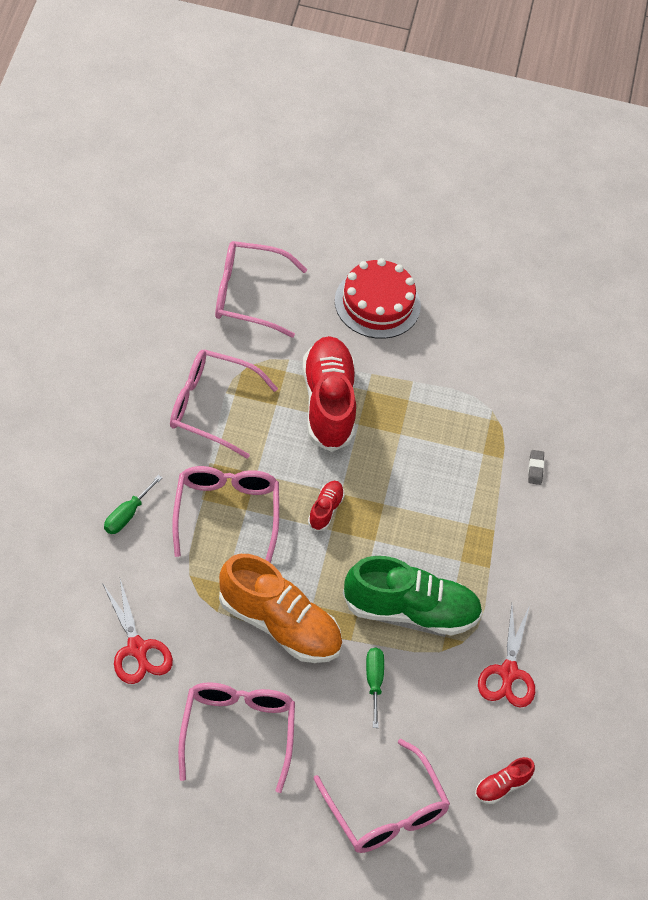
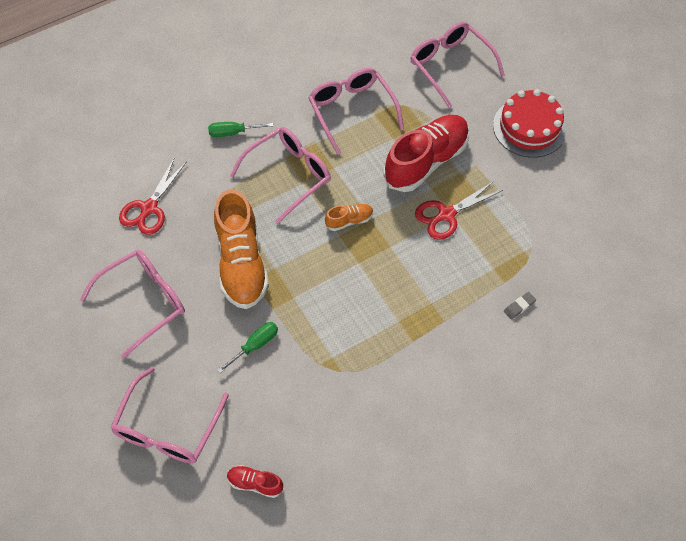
camera: 55 degrees right, 5 degrees up
red shoe [308,481,345,531] -> orange shoe [325,204,373,231]
green shoe [343,556,483,635] -> none
red scissors [478,605,535,707] -> red scissors moved to [415,181,503,240]

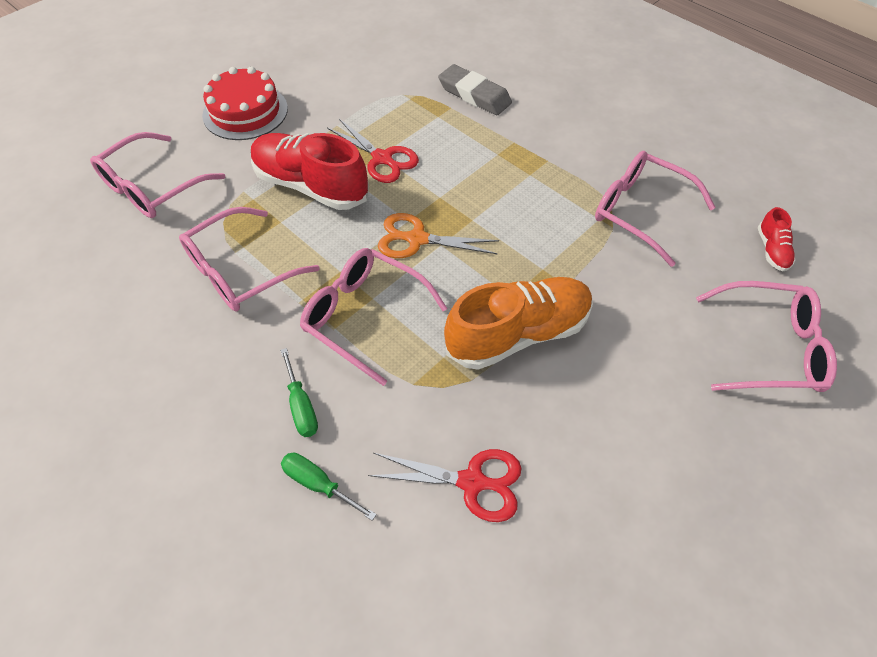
camera: 105 degrees left, 5 degrees down
pink glasses [80,250,185,359] -> pink glasses moved to [595,151,716,267]
green screwdriver [217,322,278,373] -> green screwdriver moved to [281,453,377,521]
orange shoe [325,204,373,231] -> orange scissors [378,213,499,258]
grey eraser [504,292,536,319] -> grey eraser [438,64,512,115], size x2.25

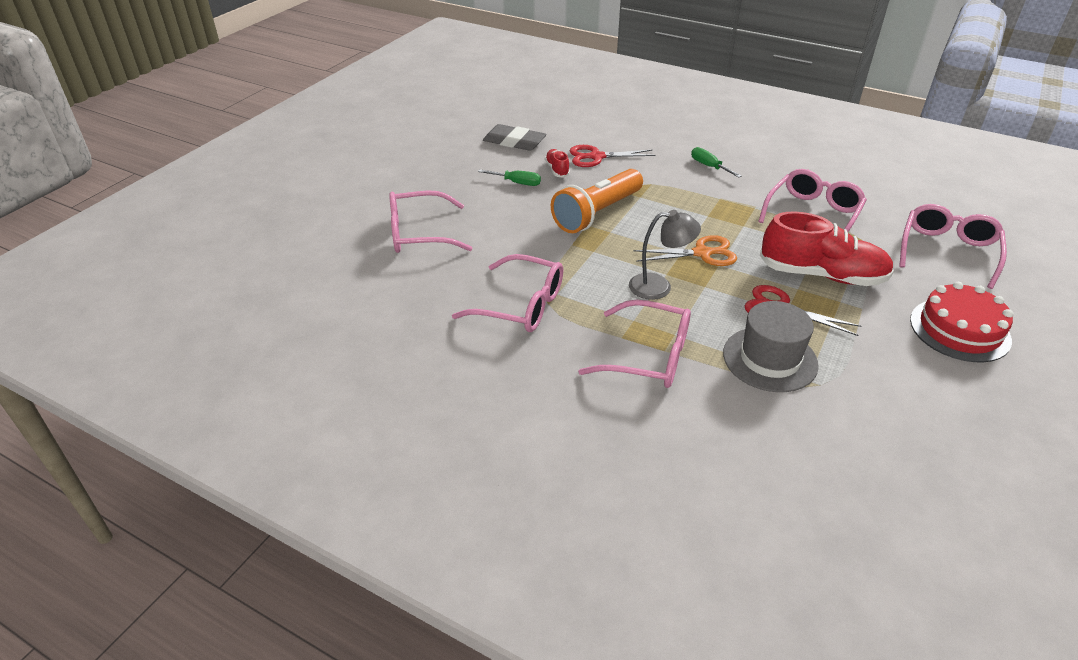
camera: 165 degrees right, 15 degrees down
green screwdriver [281,453,377,521] -> green screwdriver moved to [478,169,541,186]
pink glasses [300,248,448,386] -> pink glasses moved to [578,300,691,388]
grey eraser [438,64,512,115] -> grey eraser moved to [483,124,546,151]
orange shoe [444,277,593,370] -> orange flashlight [551,169,643,233]
red shoe [758,207,796,271] -> red shoe moved to [545,149,570,178]
none -> grey lamp [629,210,701,300]
none -> grey hat [723,301,819,392]

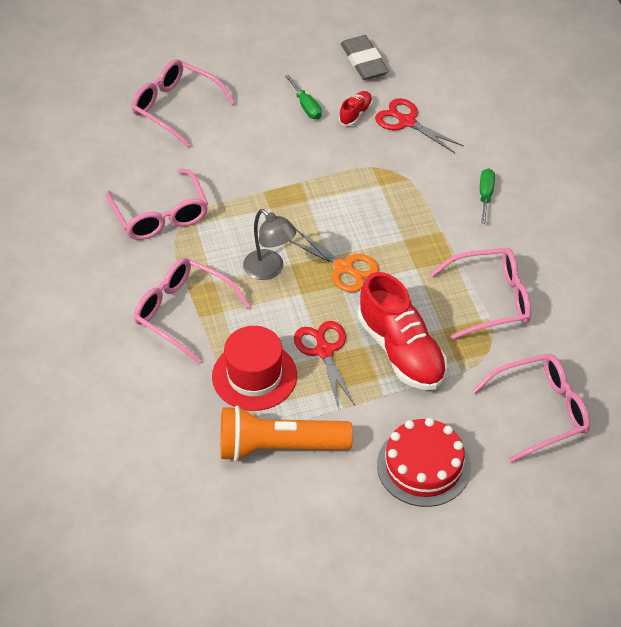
camera: 45 degrees right, 10 degrees up
orange flashlight [551,169,643,233] -> orange flashlight moved to [220,406,353,462]
pink glasses [578,300,691,388] -> pink glasses turned 150 degrees clockwise [134,258,250,364]
grey hat [723,301,819,392] -> red hat [212,326,297,411]

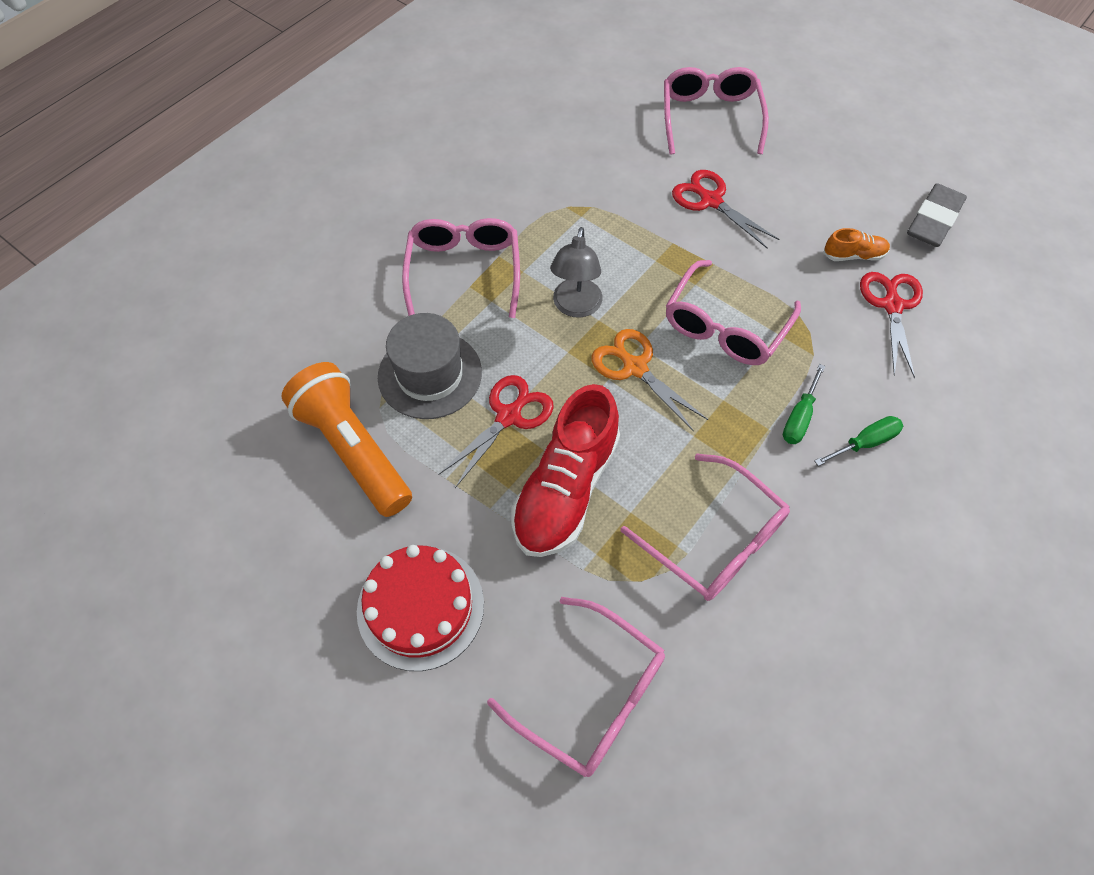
camera: 55 degrees right, 10 degrees up
pink glasses [106,169,208,240] -> pink glasses moved to [666,260,801,365]
red hat [212,326,297,411] -> grey hat [378,313,482,419]
green screwdriver [285,75,322,119] -> green screwdriver moved to [783,364,825,444]
orange scissors [290,229,379,292] -> orange scissors turned 135 degrees clockwise [592,329,708,432]
red shoe [339,91,373,126] -> orange shoe [823,228,890,261]
none -> red scissors [672,170,779,248]

